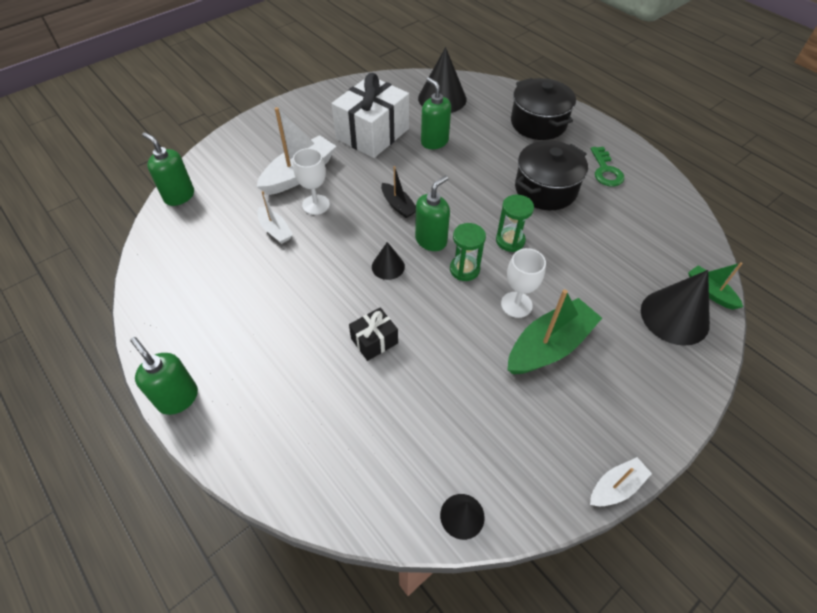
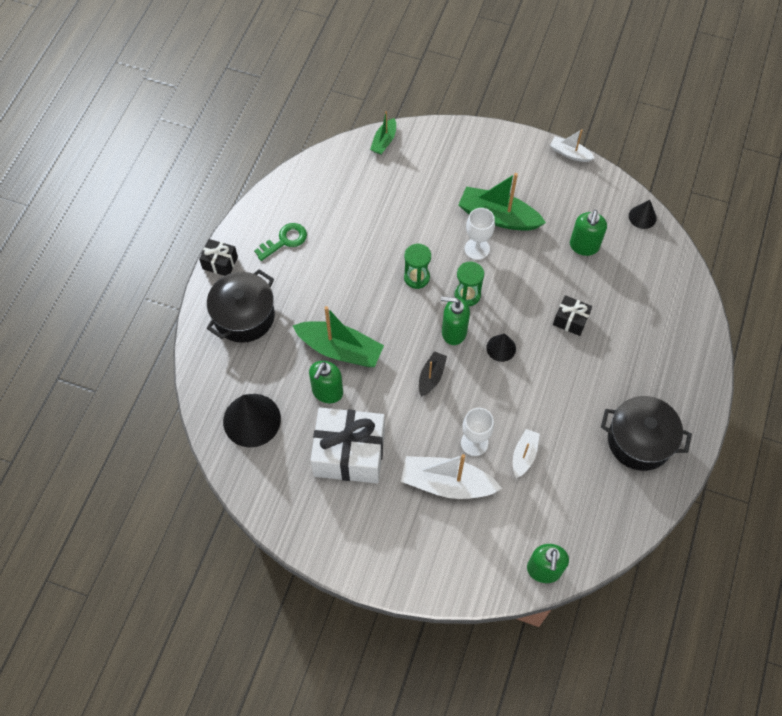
camera: 120 degrees left, 10 degrees up
green soap dispenser [130,337,198,415] -> green soap dispenser moved to [570,210,607,256]
black pot [515,141,588,210] -> black pot moved to [601,396,692,471]
black cone [641,270,710,346] -> none
none -> black gift [199,239,238,276]
none -> green boat [293,306,384,367]

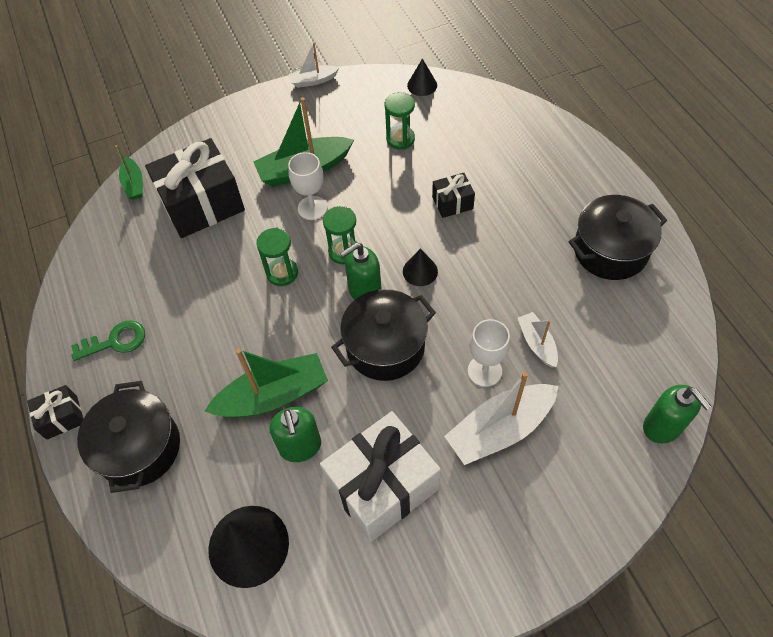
camera: 40 degrees left, 5 degrees down
green key [254,223,307,261] -> green key turned 60 degrees clockwise [71,320,145,361]
black boat [419,351,447,397] -> black pot [331,289,436,381]
green soap dispenser [570,210,607,256] -> green hourglass [385,92,415,150]
none -> black gift [145,138,245,238]

